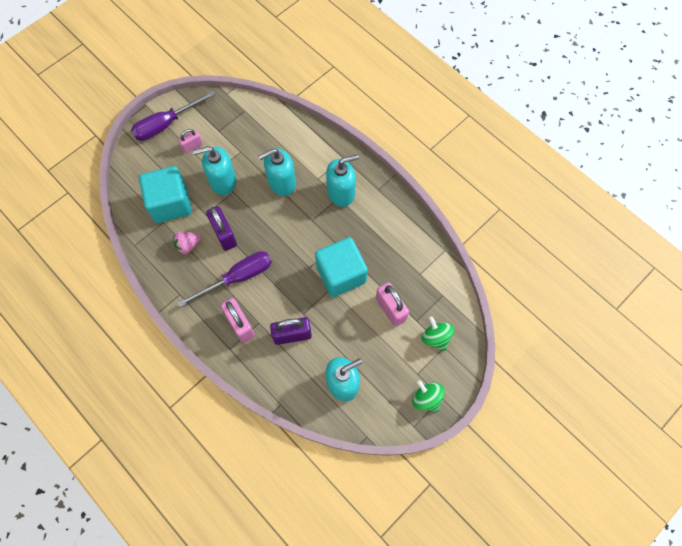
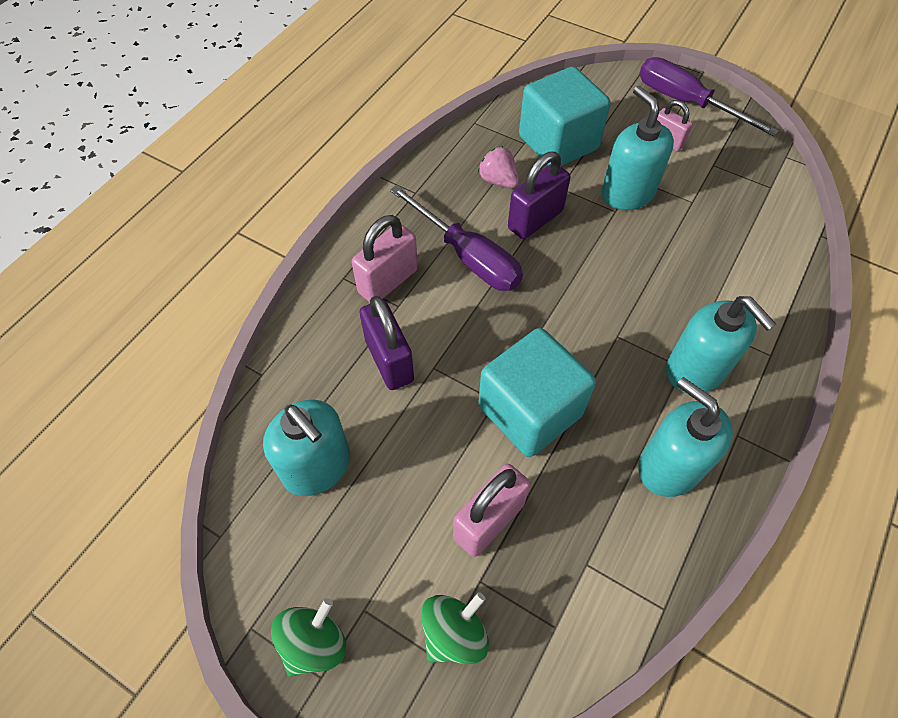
camera: 75 degrees right, 10 degrees down
turquoise soap dispenser [259,148,296,196] -> turquoise soap dispenser moved to [638,377,733,497]

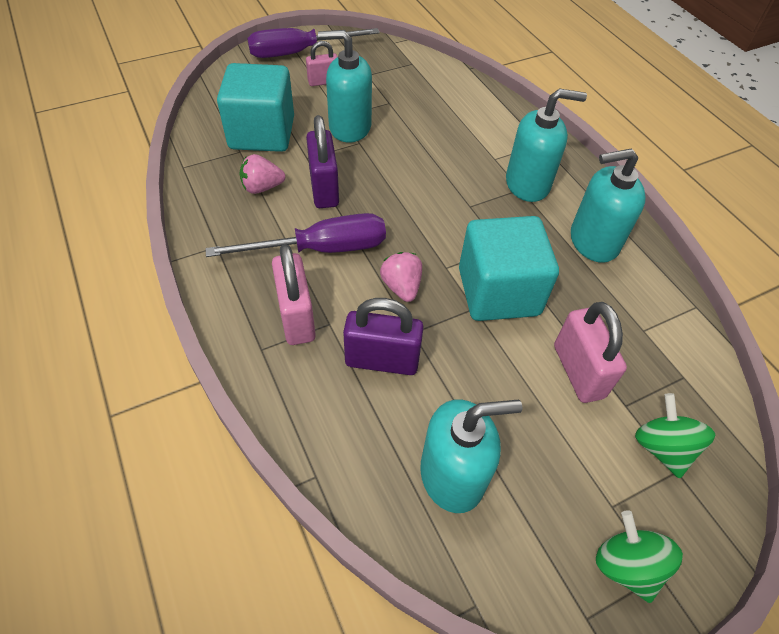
camera: 60 degrees left, 5 degrees down
none -> pink strawberry [380,252,422,302]

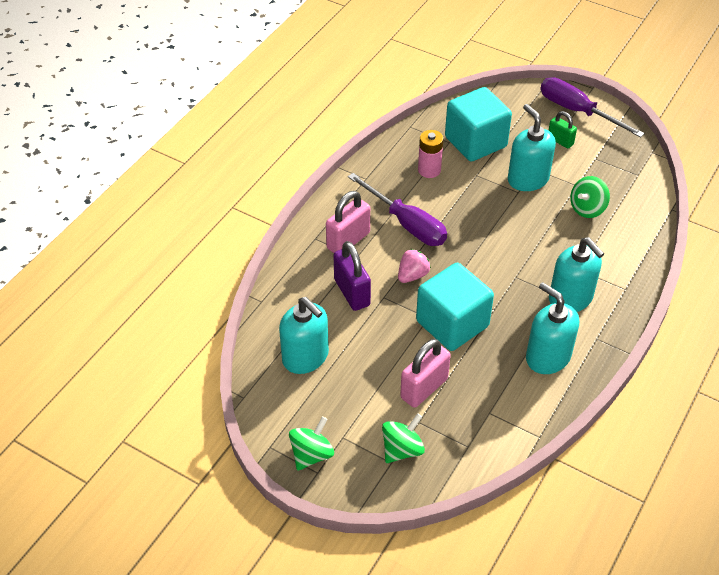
camera: 60 degrees right, 5 degrees down
pink strawberry [240,154,285,194] -> pink battery [418,130,444,178]
pink padlock [306,41,337,86] -> green padlock [548,111,577,149]
purple padlock [306,115,339,208] -> none
none -> green spinning top [570,176,610,218]

